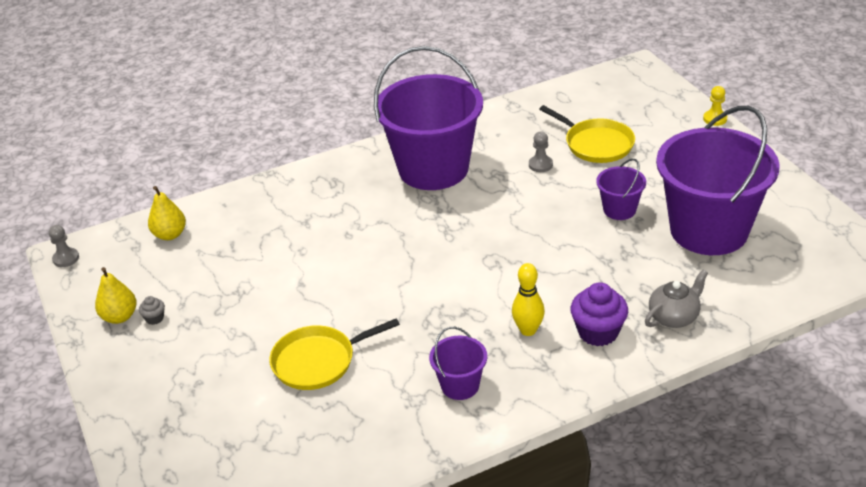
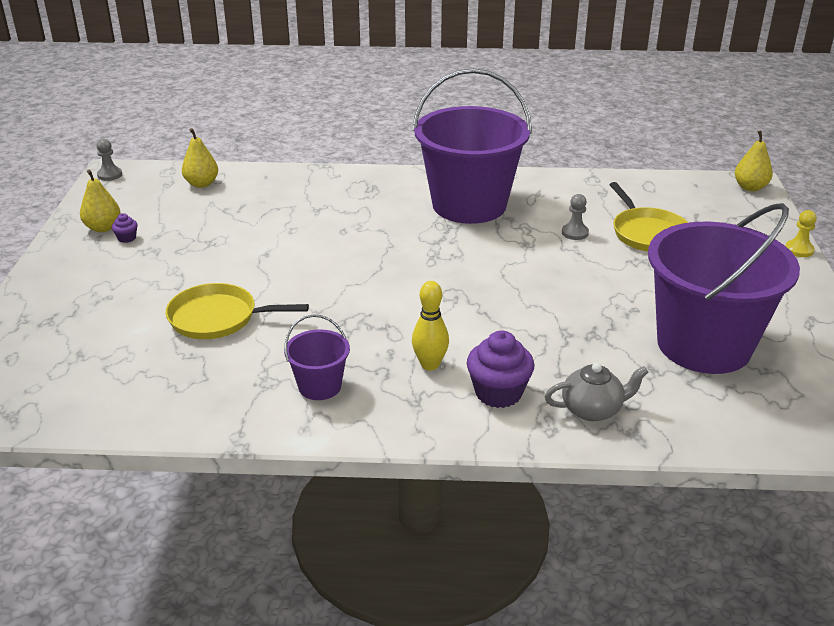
camera: 25 degrees right, 5 degrees down
grey cupcake [139,296,165,325] -> purple cupcake [112,213,138,243]
purple bucket [596,159,646,220] -> none
none -> yellow pear [735,130,773,191]

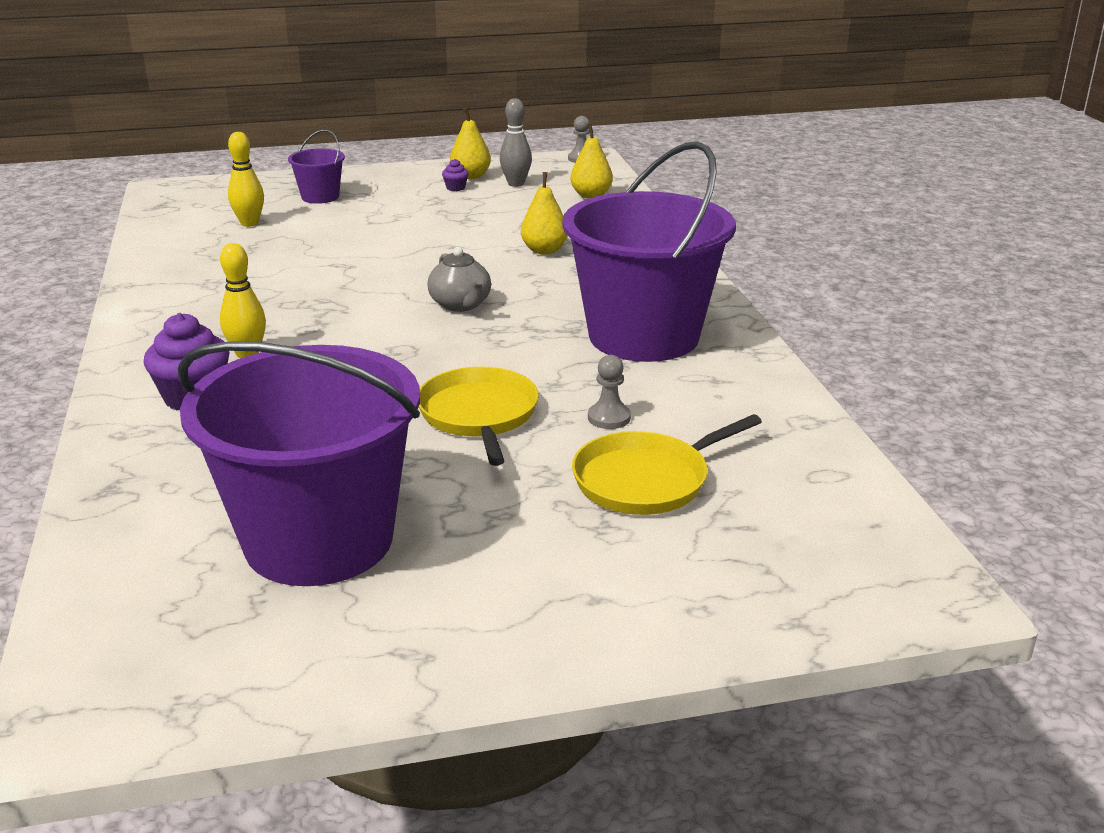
camera: 75 degrees right, 5 degrees down
yellow pan [166,283,309,339] -> yellow pan moved to [419,367,539,466]
purple bucket [284,314,350,400] -> purple bucket moved to [288,129,345,204]
grey teapot [544,363,649,421] -> grey teapot moved to [428,247,491,312]
yellow pear [735,130,773,191] -> yellow pear moved to [521,172,568,254]
yellow pawn [785,210,817,257] -> none
none -> yellow bowling pin [228,132,264,227]
none -> grey bowling pin [500,98,532,187]

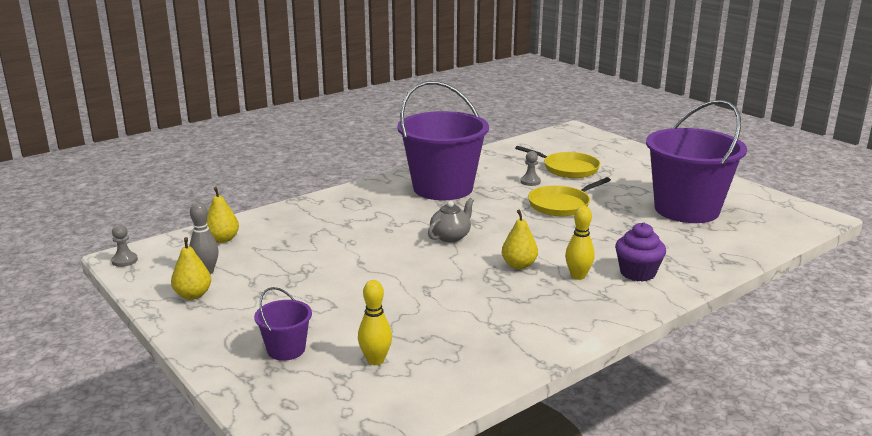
camera: 115 degrees left, 5 degrees down
purple cupcake [442,159,469,191] -> none
yellow pear [521,172,568,254] -> yellow pear moved to [502,209,538,269]

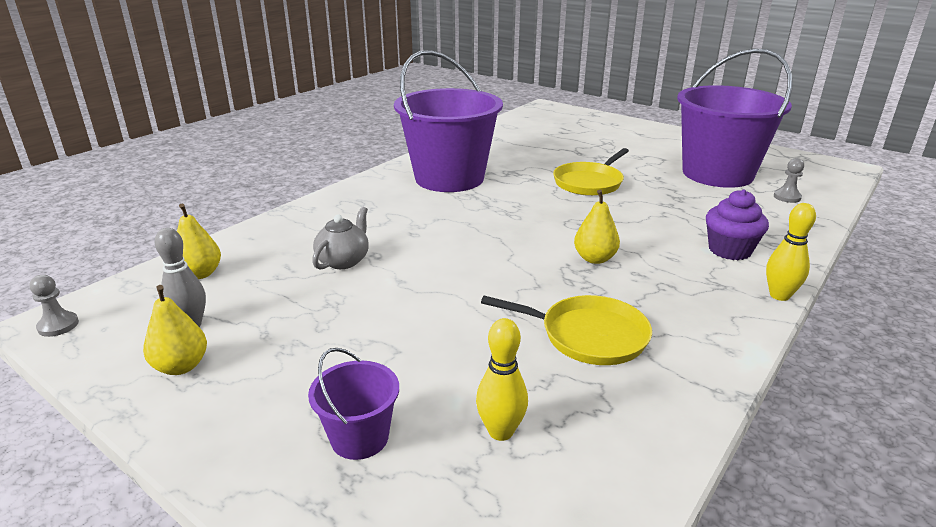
camera: 15 degrees left, 5 degrees up
grey teapot [428,198,474,242] -> grey teapot moved to [312,207,369,270]
yellow pan [515,146,600,178] -> yellow pan moved to [481,295,652,365]
grey pawn [520,151,541,186] -> grey pawn moved to [774,158,804,203]
yellow bowling pin [565,206,595,280] -> yellow bowling pin moved to [766,203,816,301]

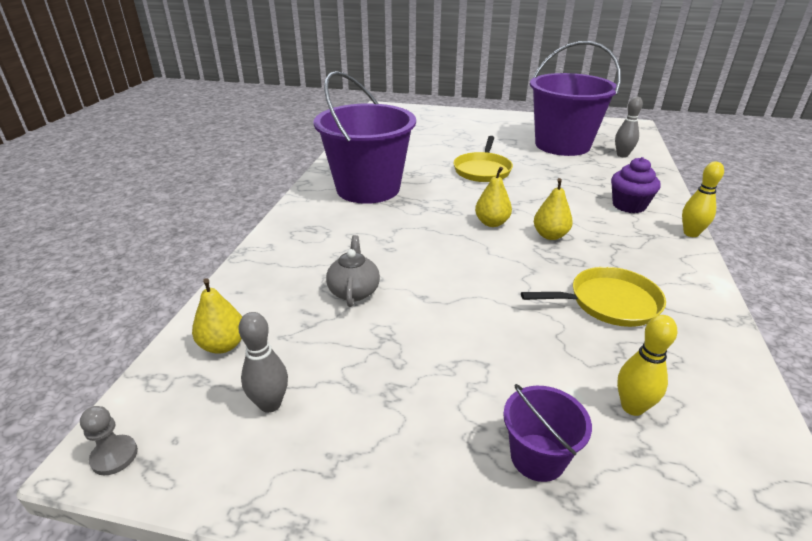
camera: 25 degrees left, 5 degrees up
yellow pear [143,285,207,375] -> yellow pear moved to [475,167,512,227]
grey pawn [774,158,804,203] -> grey bowling pin [615,97,643,158]

